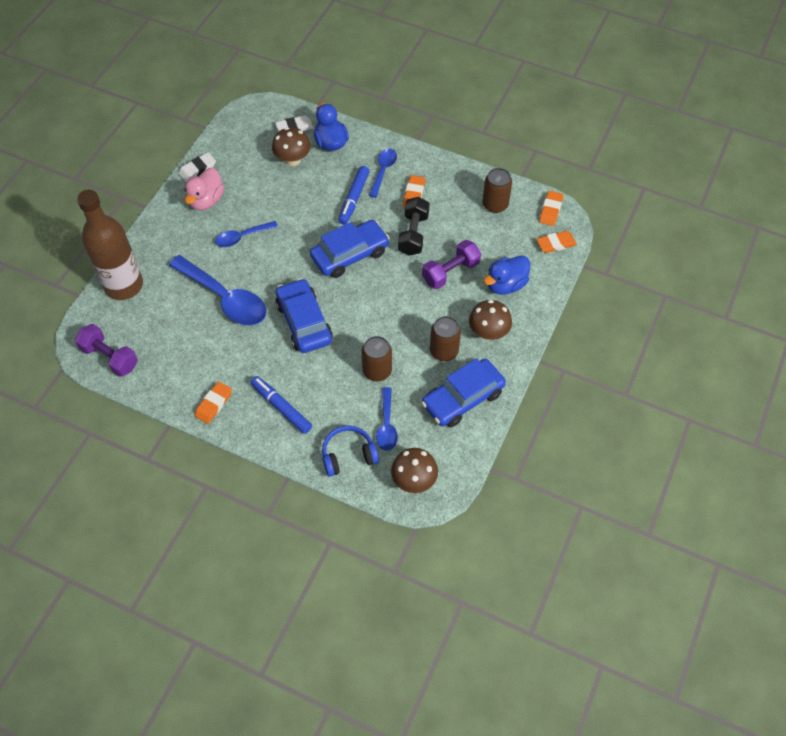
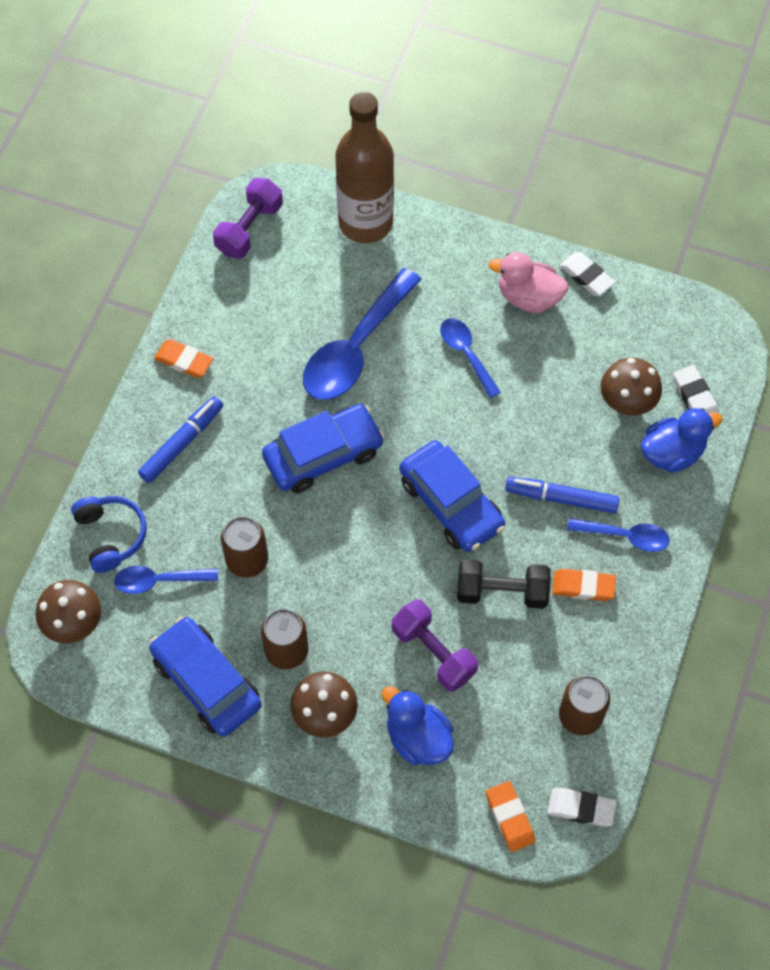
camera: 85 degrees right, 5 degrees up
orange eraser [539,191,563,226] -> white eraser [547,788,617,827]

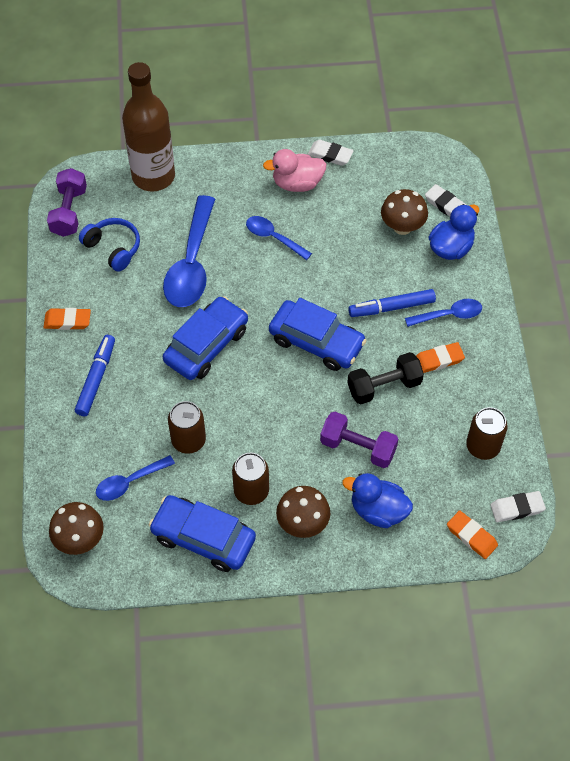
camera: 25 degrees left, 5 degrees down
blue headphones [71,496,147,573] -> blue headphones moved to [79,218,140,272]

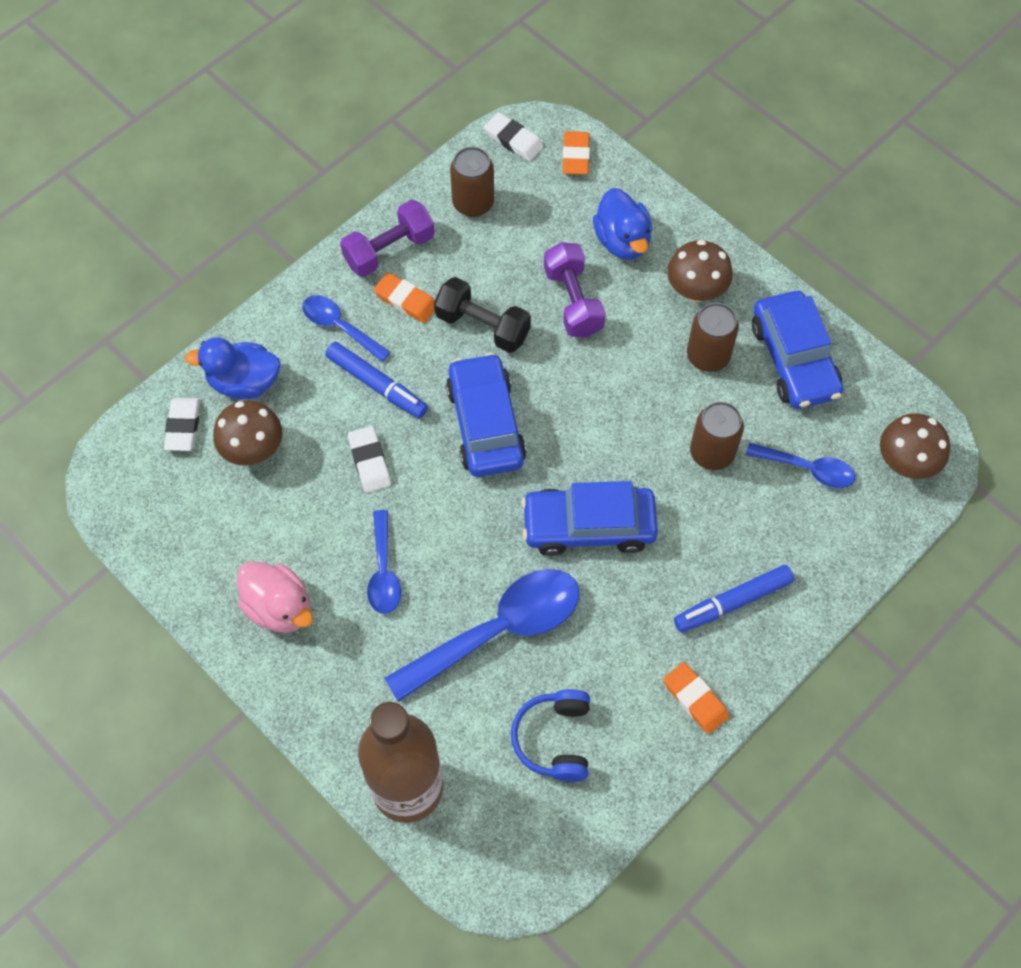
camera: 130 degrees left, 5 degrees up
purple dumbbell [47,168,87,237] -> purple dumbbell moved to [340,200,435,277]
white eraser [308,140,354,166] -> white eraser moved to [348,426,391,493]

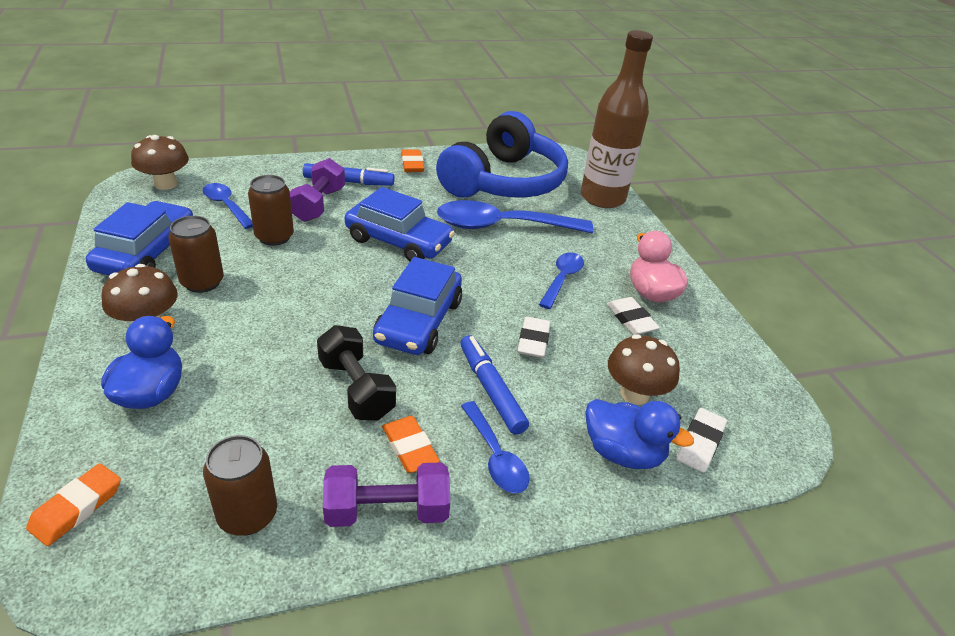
camera: 155 degrees left, 25 degrees down
white eraser [484,112,544,161] -> white eraser moved to [607,297,660,335]
blue headphones [511,689,590,782] -> blue headphones [436,111,568,198], size x2.13
purple dumbbell [544,242,606,337] -> purple dumbbell moved to [290,158,345,222]

